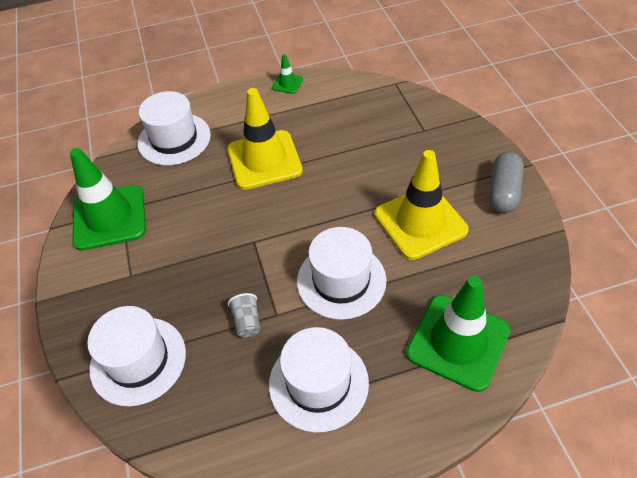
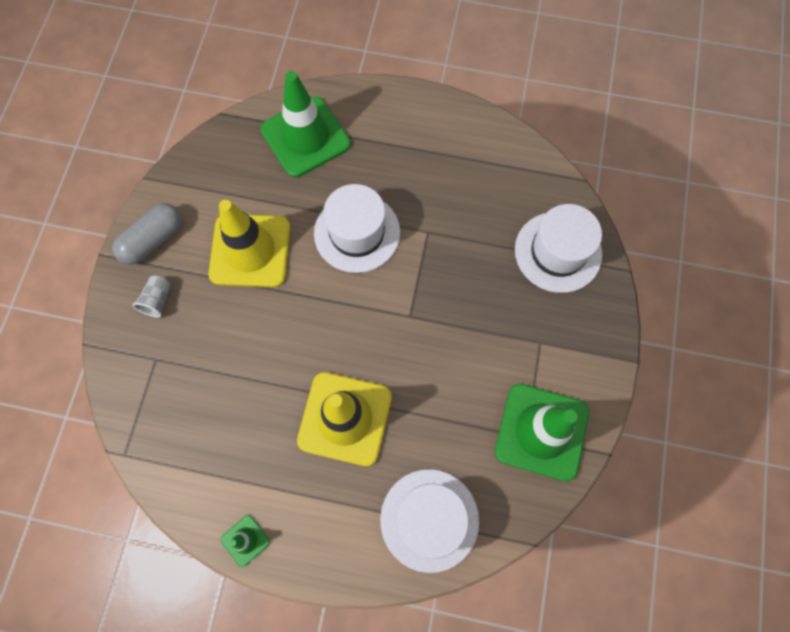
camera: 155 degrees left, 20 degrees up
grey cup [228,293,260,337] -> grey cup moved to [133,275,171,317]
white hat [269,327,369,433] -> none

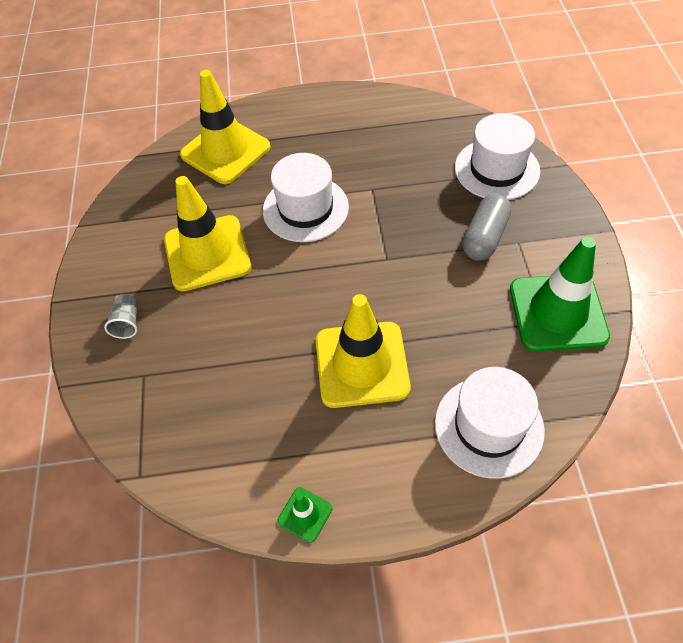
camera: 15 degrees left, 15 degrees down
grey capsule [112,203,182,265] -> grey capsule moved to [462,194,512,261]
green traffic cone [261,71,351,177] -> yellow traffic cone [180,70,271,184]

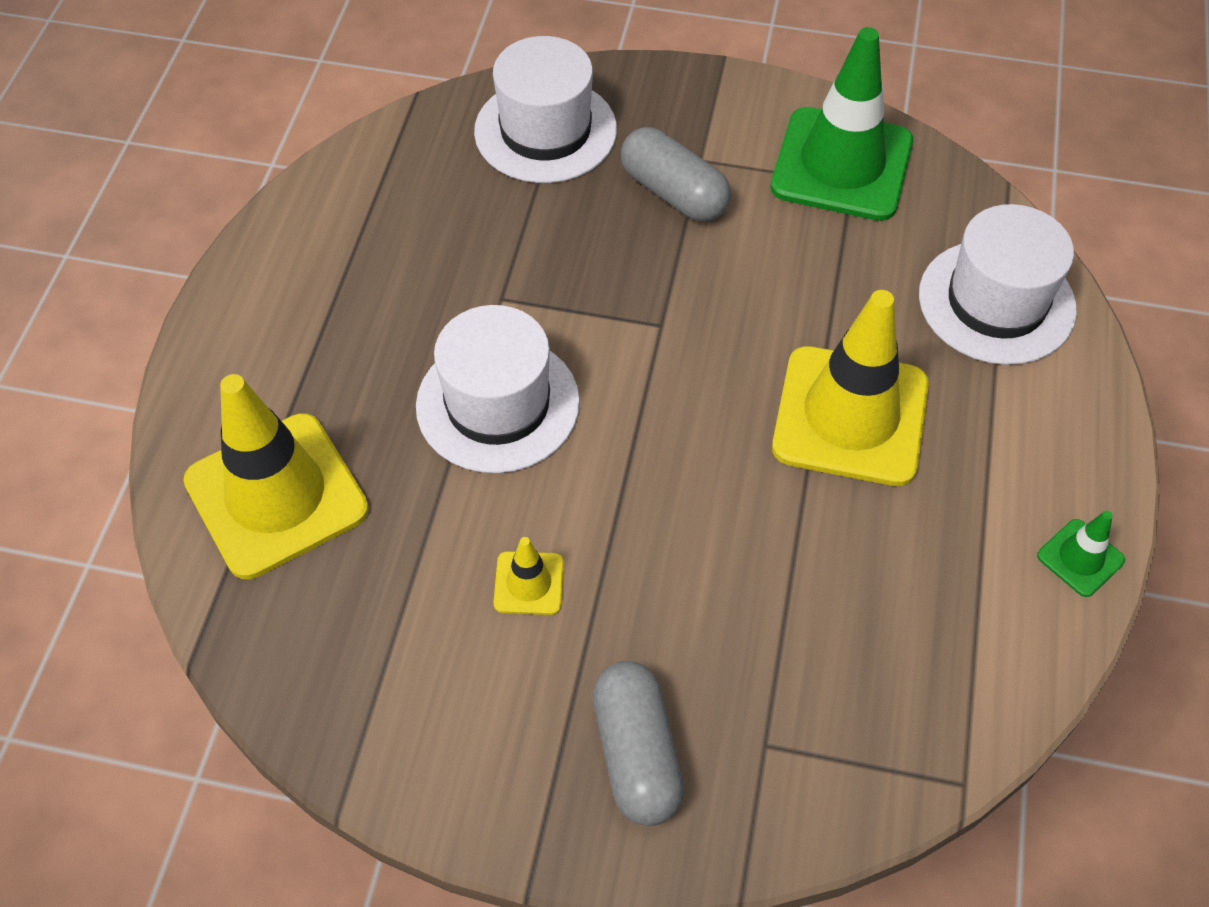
camera: 75 degrees left, 0 degrees up
grey cup [104,294,138,339] -> grey capsule [593,661,684,826]
yellow traffic cone [164,176,251,291] -> yellow traffic cone [493,537,564,615], size x0.44

